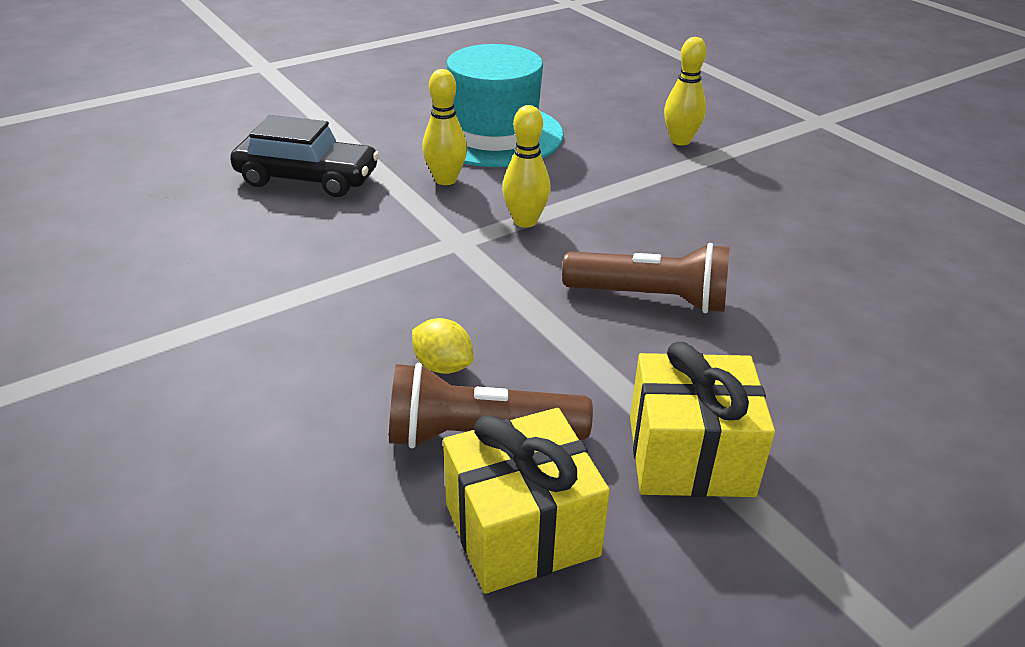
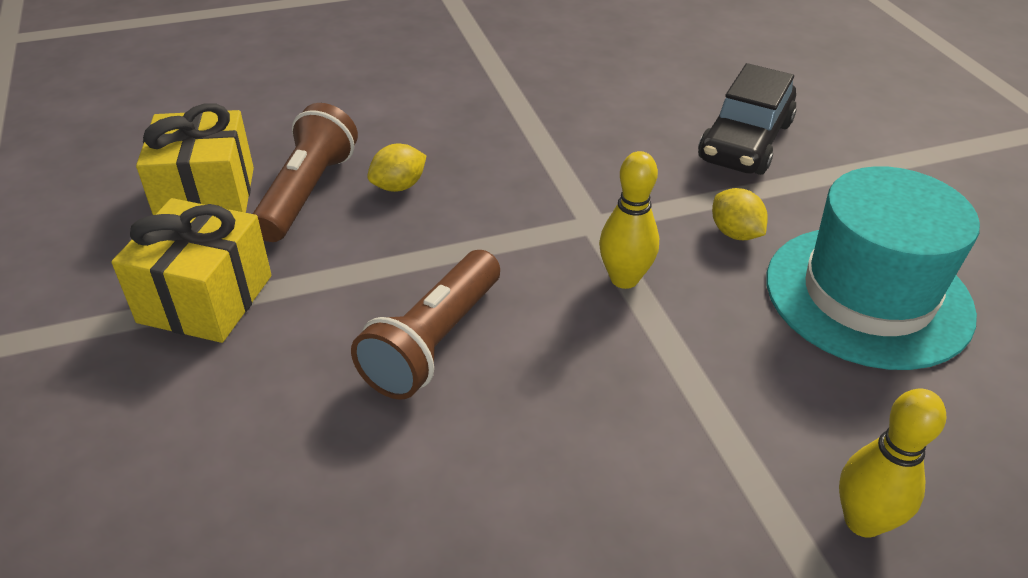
camera: 105 degrees right, 5 degrees up
yellow bowling pin [422,69,467,185] -> yellow lemon [712,188,768,240]

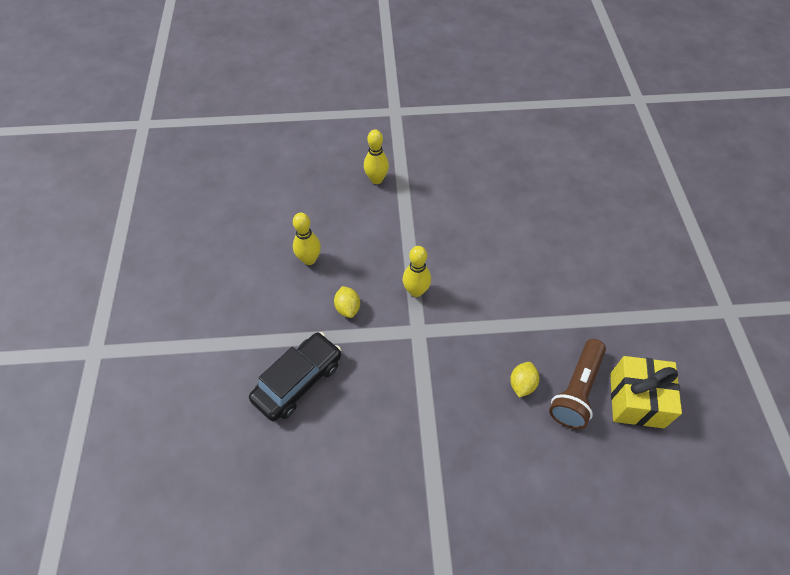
camera: 165 degrees left, 15 degrees up
yellow gift [112,198,271,343] -> none
brown flashlight [351,250,500,400] -> none
yellow lemon [367,144,426,192] -> yellow lemon turned 45 degrees counterclockwise [510,362,539,397]
turquoise hat [766,166,980,370] -> yellow bowling pin [293,213,321,265]

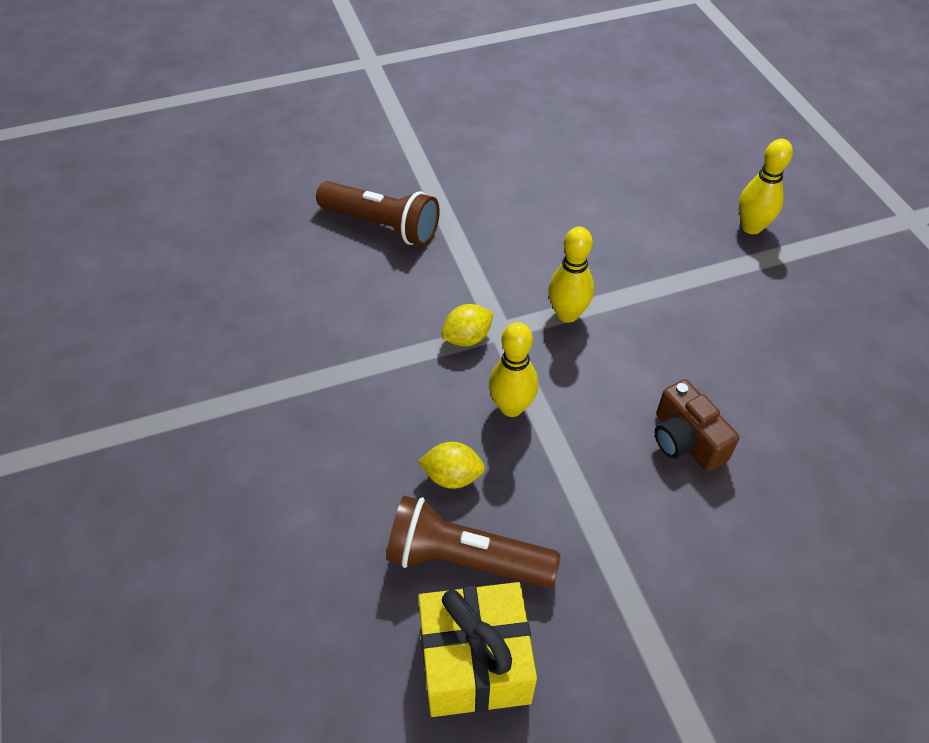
camera: 75 degrees right, 5 degrees down
black car [249,332,341,422] -> brown flashlight [316,181,440,246]
yellow bowling pin [293,213,321,265] -> yellow bowling pin moved to [489,322,538,417]
yellow lemon [334,286,360,318] -> yellow lemon moved to [442,304,493,346]
none -> brown camera [654,379,739,472]

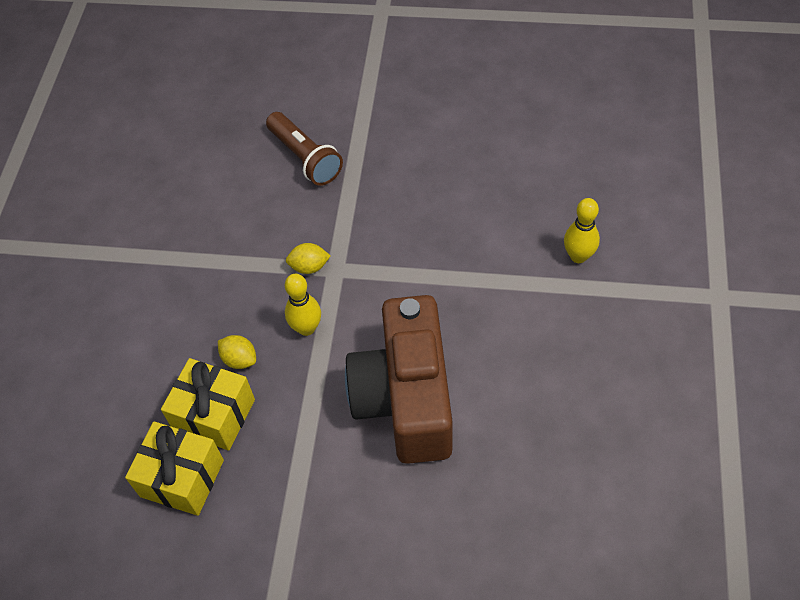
camera: 30 degrees right, 5 degrees up
brown flashlight [386,496,560,588] -> yellow gift [161,358,255,451]
yellow bowling pin [548,227,594,323] -> none
brown camera [654,379,739,472] -> brown camera [345,295,453,464], size x2.32

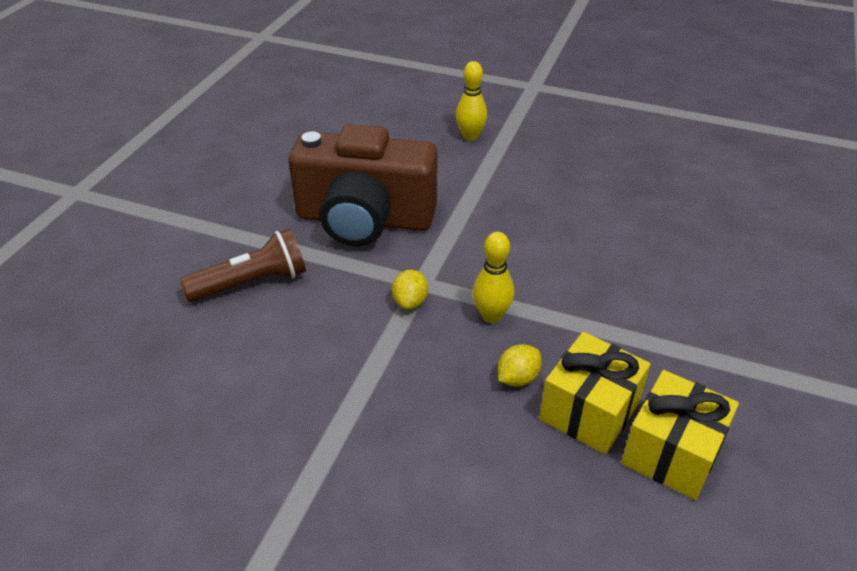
camera: 80 degrees left, 15 degrees down
brown camera [345,295,453,464] -> brown camera moved to [288,124,438,246]

